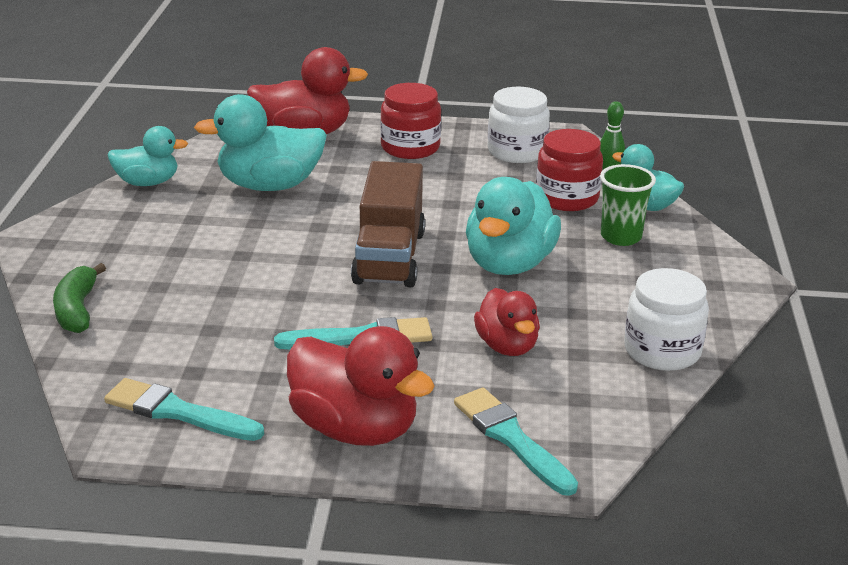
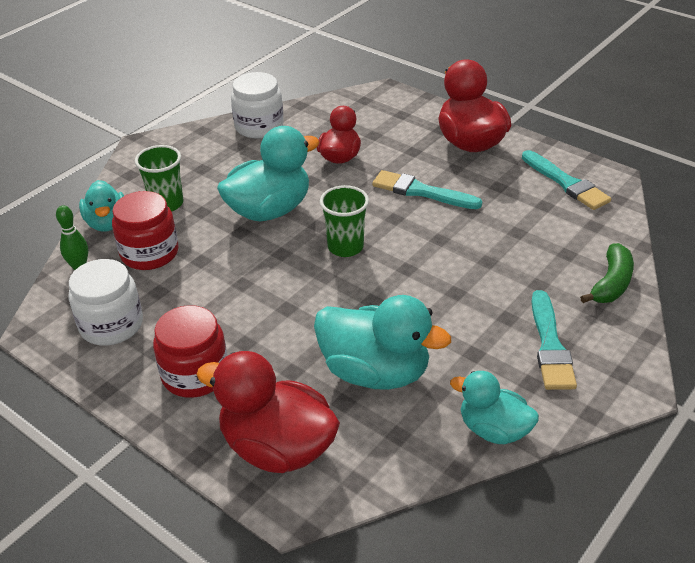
camera: 145 degrees left, 10 degrees up
brown truck [351,161,425,287] -> green cup [320,185,369,257]
turquoise brush [454,388,578,496] -> turquoise brush moved to [531,290,577,390]

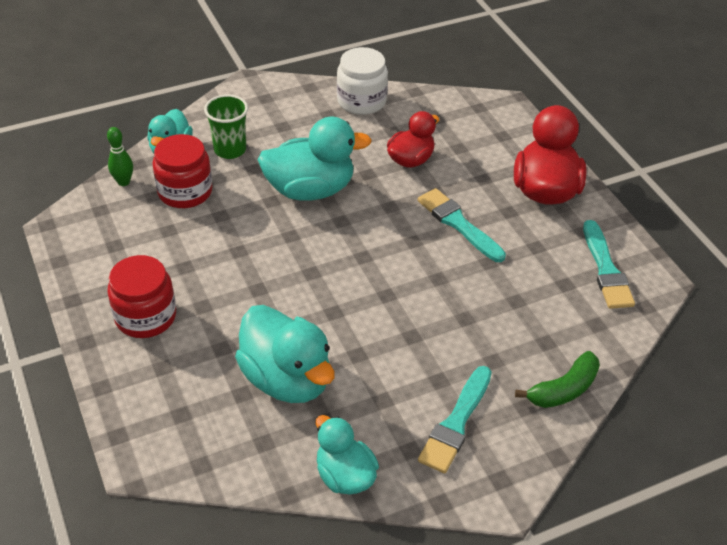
camera: 25 degrees right, 5 degrees up
white jar [68,259,143,346] -> none
red duck [197,351,340,473] -> none
green cup [320,185,369,257] -> none

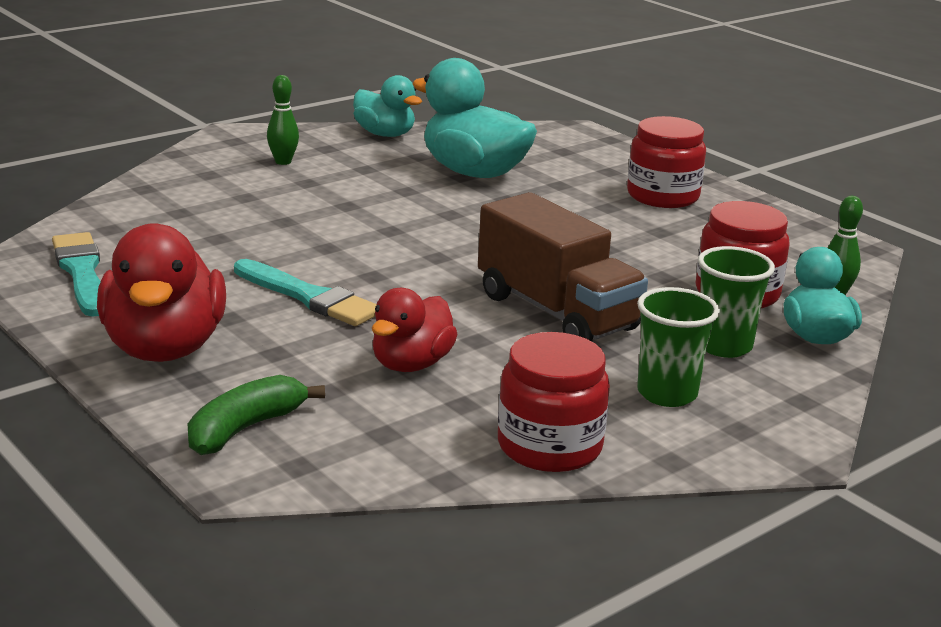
camera: 165 degrees right, 20 degrees down
turquoise duck [257,117,372,201] -> brown truck [478,192,648,341]
white jar [337,47,388,115] -> red jar [498,332,610,472]
turquoise brush [418,366,492,473] -> green bowling pin [267,75,299,165]
green banana [515,351,600,408] -> green banana moved to [187,375,325,455]
none -> green cup [637,287,720,407]

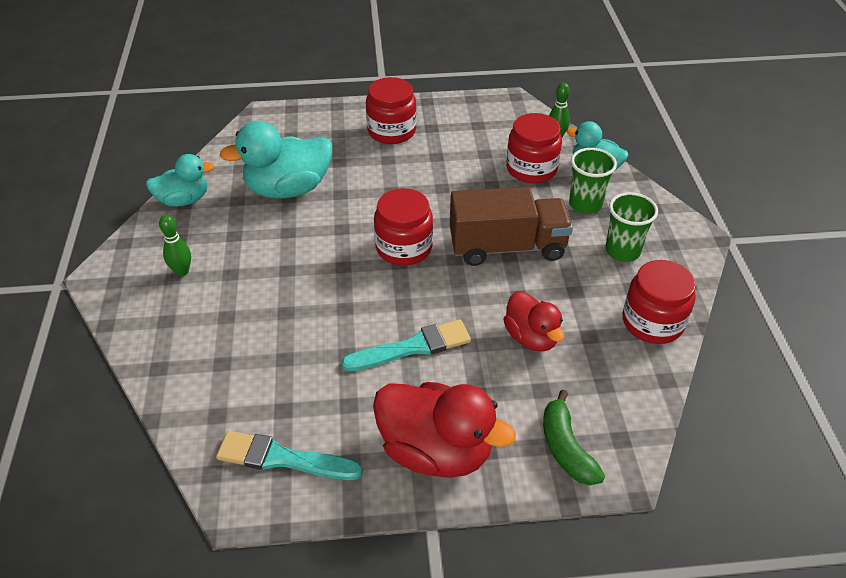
camera: 55 degrees left, 20 degrees up
none -> red jar [374,188,433,266]

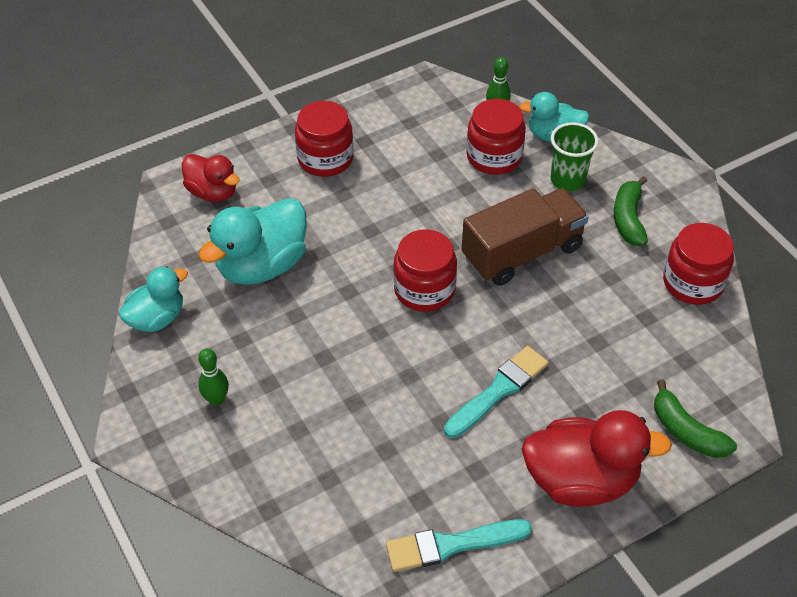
camera: 25 degrees left, 5 degrees up
red duck [503,291,564,352] -> red duck moved to [182,154,240,202]
green cup [605,192,658,262] -> green banana [614,176,648,246]

